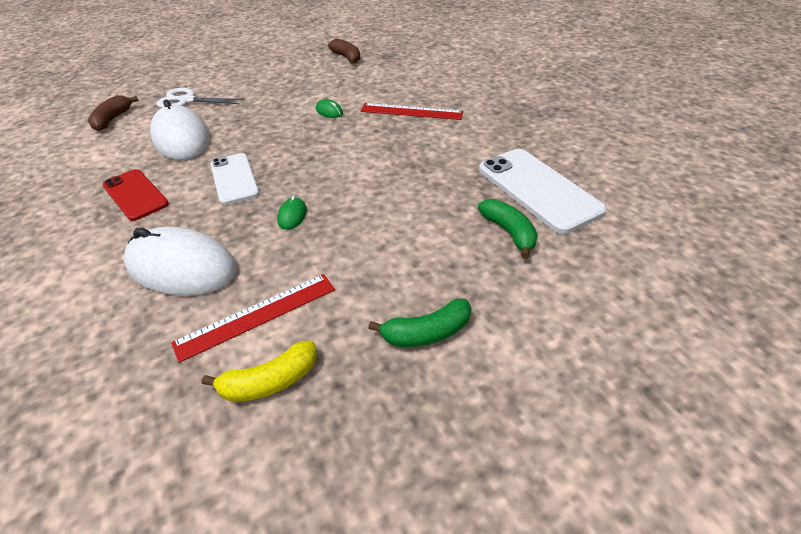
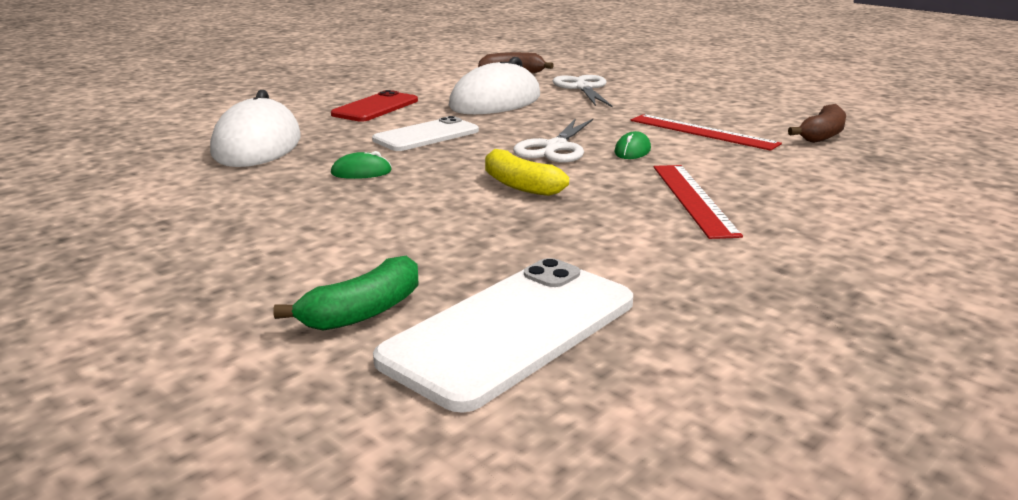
camera: 70 degrees right, 20 degrees down
red ruler [171,274,335,363] -> red ruler moved to [631,114,782,151]
yellow banana [202,340,317,402] -> yellow banana moved to [485,149,569,196]
green banana [368,299,471,347] -> none
none -> white scissors [513,118,593,163]

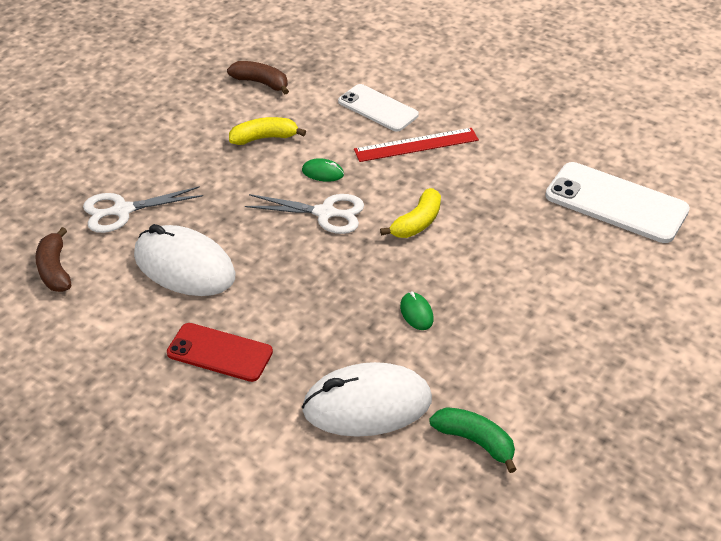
camera: 100 degrees left, 20 degrees up
green banana [273,256,419,331] -> green banana moved to [429,407,517,473]
white phone [372,116,479,151] -> white phone moved to [338,84,419,132]
red ruler [631,114,782,151] -> yellow banana [229,117,306,145]

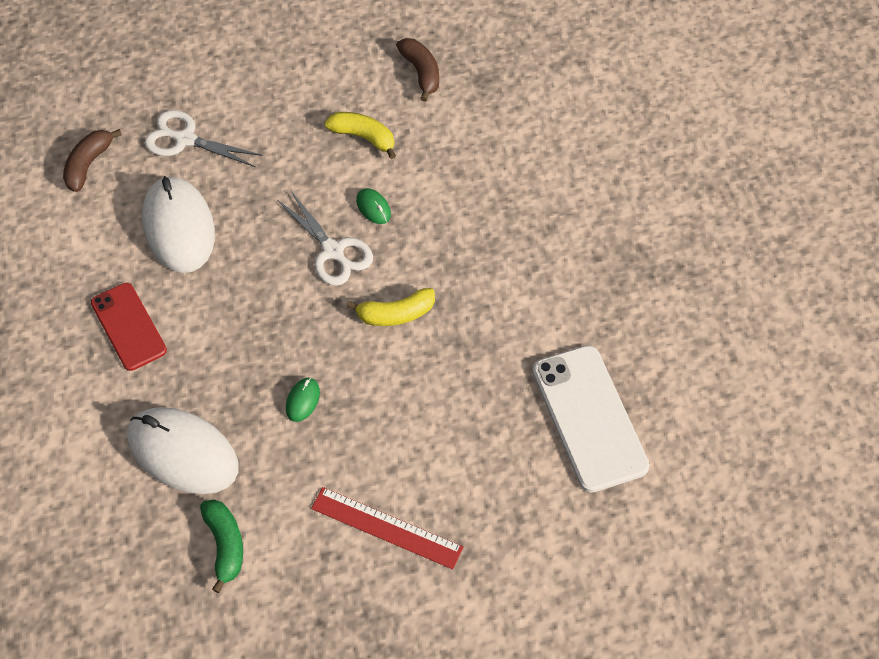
camera: 40 degrees right, 15 degrees up
white phone [338,84,419,132] -> none
red ruler [354,128,479,162] -> red ruler moved to [311,487,463,569]

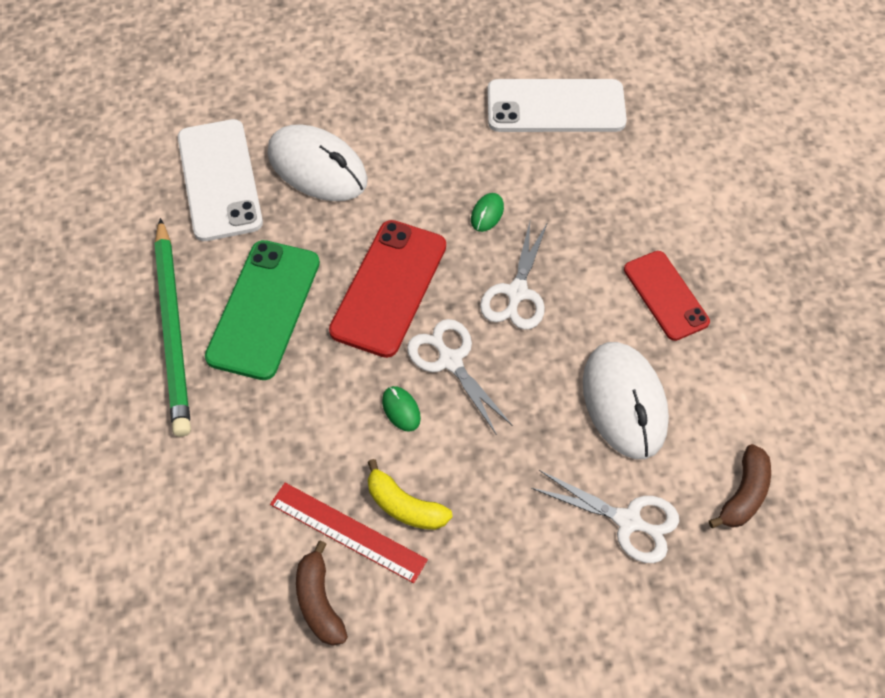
camera: 175 degrees left, 0 degrees up
white mouse [127,407,239,494] -> white mouse moved to [268,124,368,201]
green banana [200,499,243,593] -> white phone [487,79,627,132]
red ruler [311,487,463,569] -> red ruler moved to [270,483,428,583]
yellow banana [347,288,435,326] -> red phone [329,220,446,358]
none -> green pencil [154,218,191,437]
none -> green phone [205,240,320,380]
none -> white scissors [480,222,548,330]

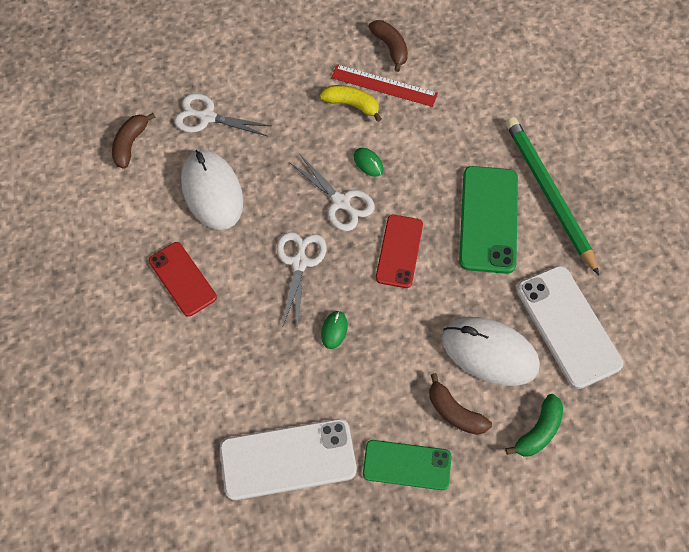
camera: 170 degrees right, 5 degrees up
red phone [329,220,446,358] -> red phone [376,215,423,288], size x0.65
none -> green phone [363,440,451,490]
none -> brown banana [429,373,492,435]
none -> green banana [506,394,563,457]

